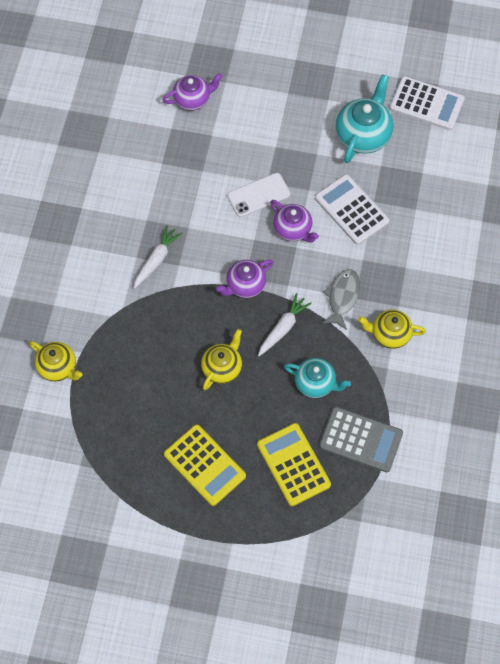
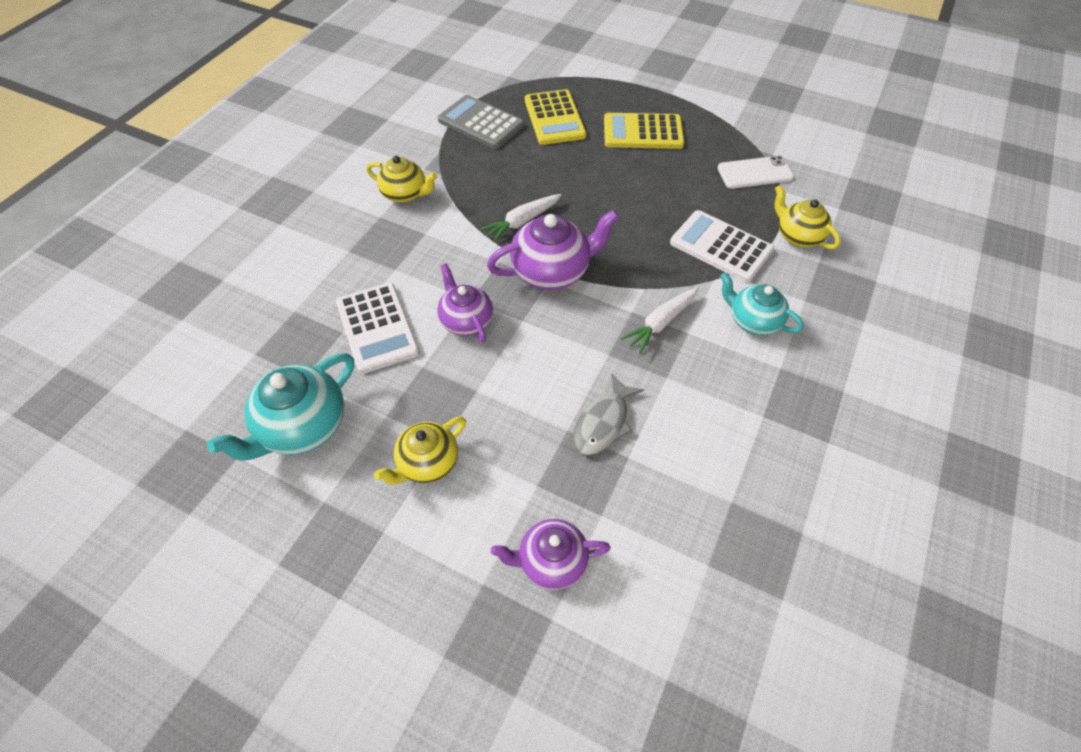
camera: 165 degrees left, 10 degrees down
yellow calculator [164,424,246,506] -> yellow calculator turned 60 degrees counterclockwise [604,113,684,149]
yellow teapot [201,329,242,390] -> yellow teapot moved to [374,416,466,485]
purple teapot [216,260,273,298] -> purple teapot [487,210,619,290], size x1.52
white phone [227,173,290,217] -> white phone moved to [718,156,794,189]
turquoise teapot [284,358,351,398] -> turquoise teapot moved to [720,272,804,336]
grey fish [323,269,360,330] -> grey fish moved to [573,373,644,455]
white calculator [390,76,465,130] -> white calculator moved to [670,210,774,283]

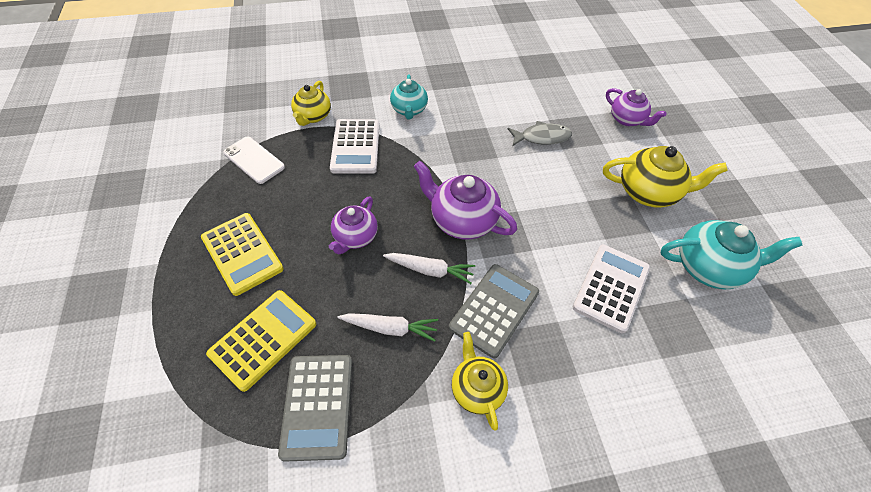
camera: 130 degrees left, 0 degrees up
yellow teapot [374,416,466,485] -> yellow teapot [603,146,728,208], size x1.52
purple teapot [437,264,493,343] -> purple teapot moved to [329,196,378,255]
white carrot [620,287,699,354] -> white carrot moved to [338,313,438,342]
none -> grey calculator [449,264,539,358]

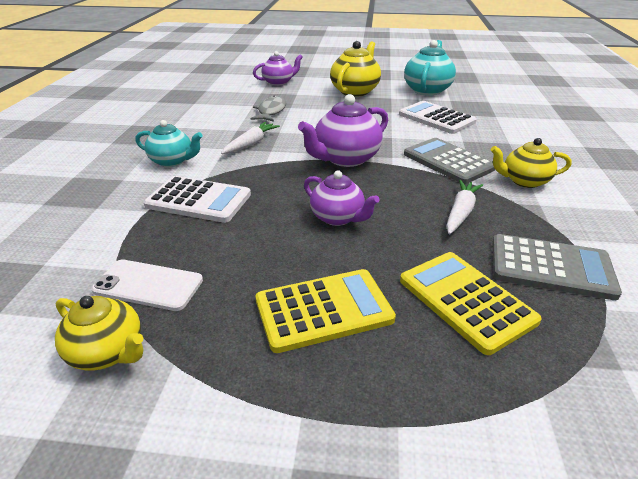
camera: 70 degrees left, 20 degrees down
white phone [223,136,285,184] -> white phone turned 45 degrees clockwise [91,259,203,311]
yellow teapot [291,81,331,126] -> yellow teapot moved to [55,296,144,371]
white carrot [383,253,475,284] -> white carrot moved to [221,122,280,154]

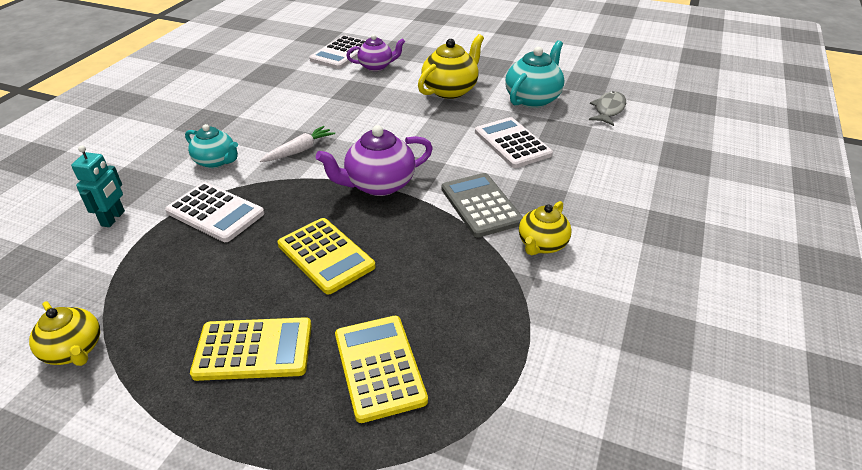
camera: 15 degrees right, 5 degrees up
white phone [91,259,203,311] -> none
grey fish [251,96,286,122] -> grey fish moved to [589,91,626,126]
purple teapot [304,171,380,226] -> yellow calculator [277,218,376,294]
white carrot [446,180,483,234] -> none
yellow teapot [491,138,572,188] -> yellow teapot turned 75 degrees counterclockwise [519,201,572,256]
grey calculator [492,234,622,300] -> none
none -> turquoise robot [71,145,125,227]
none -> white calculator [309,35,366,69]

